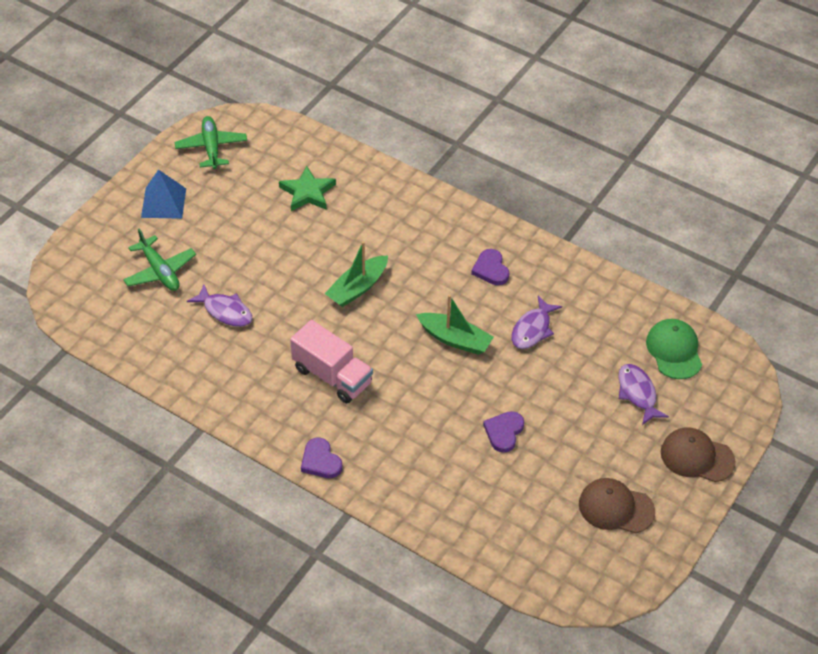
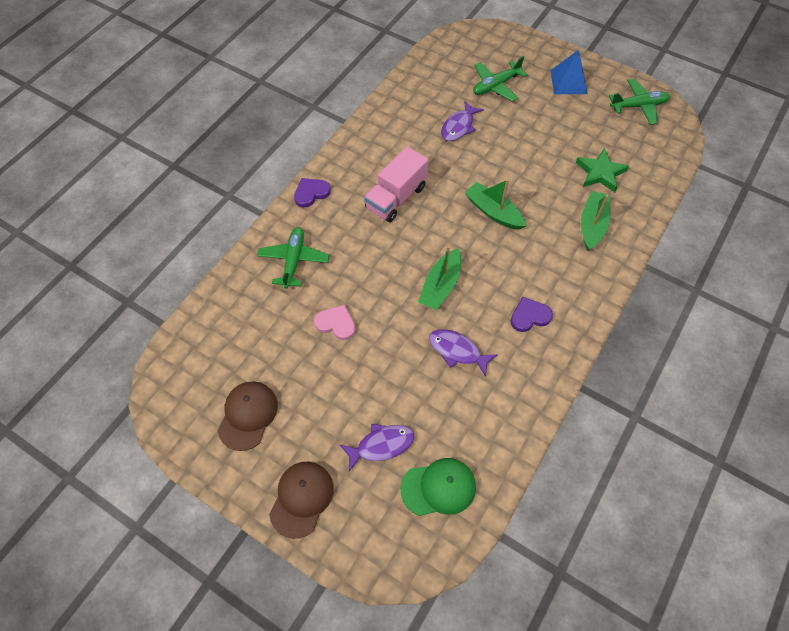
camera: 90 degrees right, 10 degrees up
purple heart [483,411,524,453] -> pink heart [314,305,356,340]
none -> green plane [257,227,329,289]
none -> green boat [581,191,610,251]

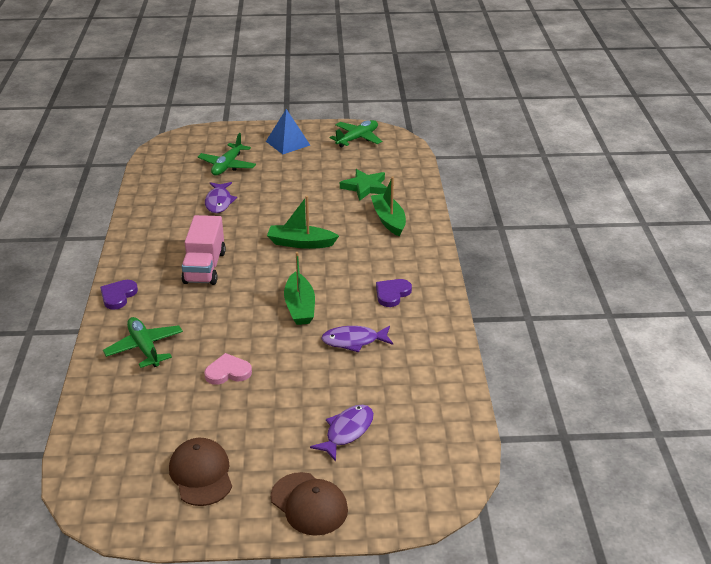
camera: 35 degrees left, 25 degrees down
brown cap [269,462,334,539] -> brown cap turned 150 degrees clockwise [270,472,348,536]
green cap [400,458,476,516] -> none

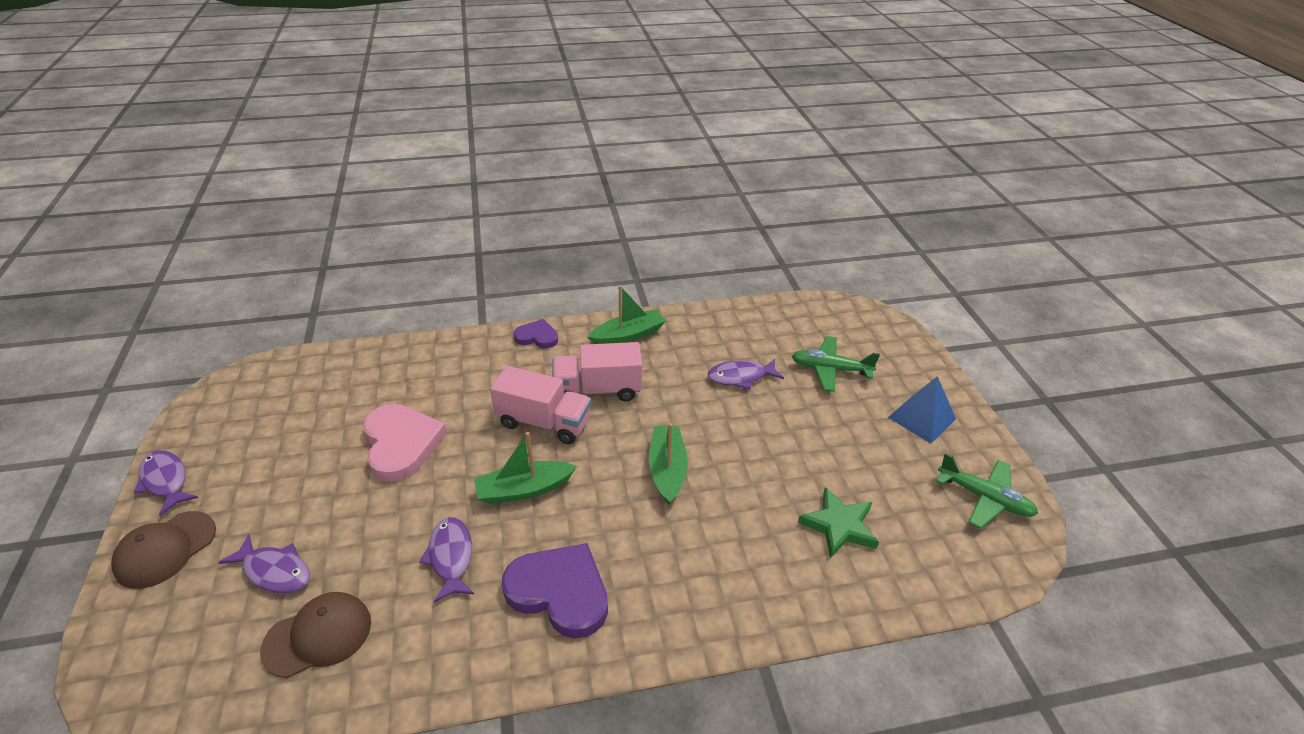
camera: 80 degrees right, 5 degrees up
green plane [103,317,183,368] -> none
brown cap [169,438,232,506] -> brown cap moved to [260,592,371,678]
pink heart [204,353,252,385] -> pink heart [363,404,447,482], size x1.79
green boat [371,177,406,236] -> green boat moved to [588,285,666,344]
purple heart [376,279,412,307] -> purple heart [502,543,608,638], size x1.79
none -> purple fish [134,450,198,516]
none -> pink truck [490,366,591,444]

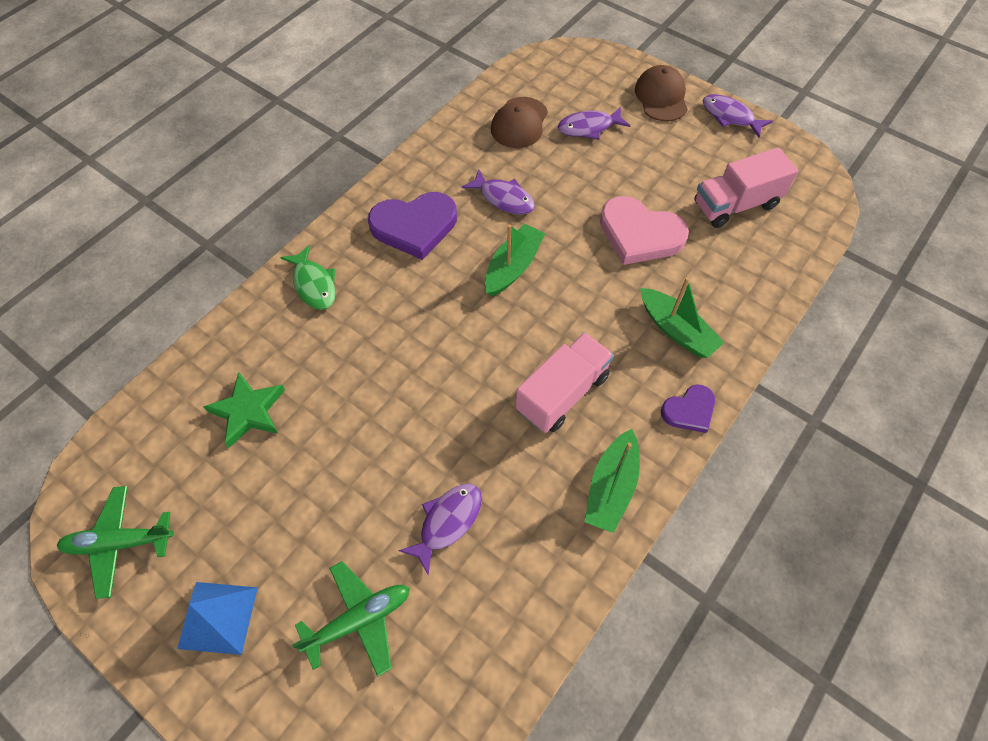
camera: 140 degrees right, 20 degrees up
purple fish [134,450,198,516] -> purple fish turned 150 degrees counterclockwise [703,94,773,138]
pink truck [490,366,591,444] -> pink truck moved to [694,147,798,228]
green boat [649,423,688,505] -> green boat moved to [640,278,725,358]
none -> green fish [280,245,336,310]

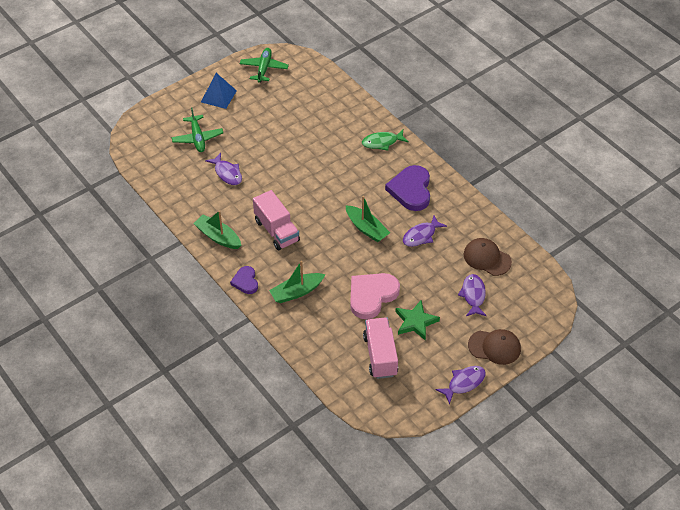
camera: 105 degrees right, 10 degrees down
green star [203,372,285,448] -> green star moved to [396,301,440,340]

